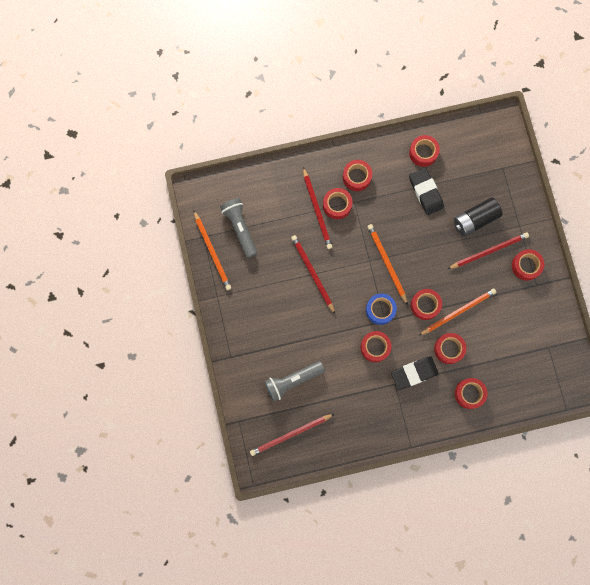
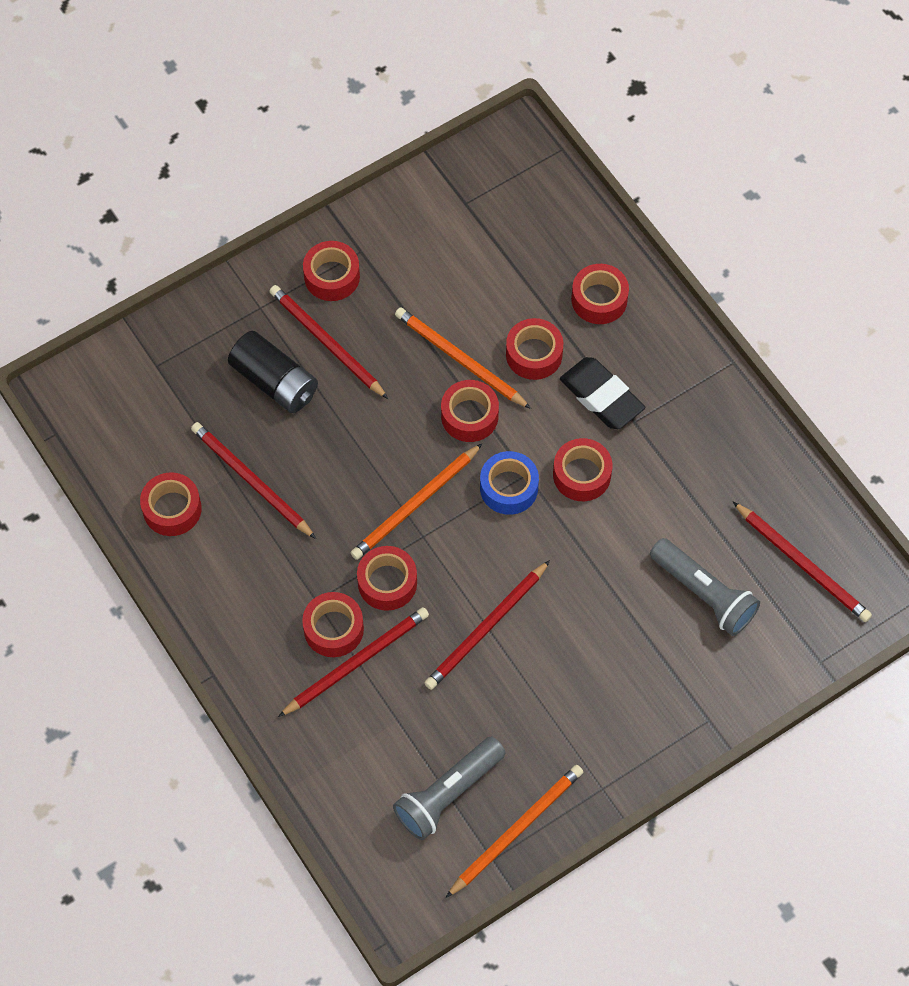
camera: 110 degrees left, 15 degrees down
red tape [343,160,372,191] -> red tape moved to [357,546,417,611]
black eraser [409,168,444,215] -> red pencil [191,422,316,539]

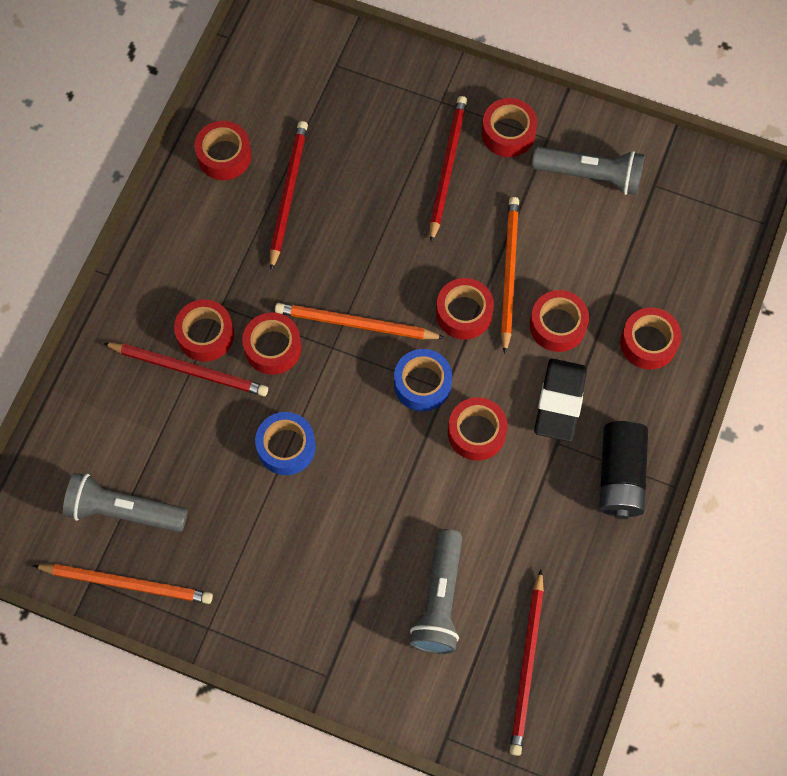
camera: 55 degrees right, 5 degrees up
black battery [228,331,318,413] -> black battery moved to [599,421,648,519]
red pencil [424,560,550,690] -> blue tape [255,412,316,475]
none -> grey flashlight [532,146,645,195]

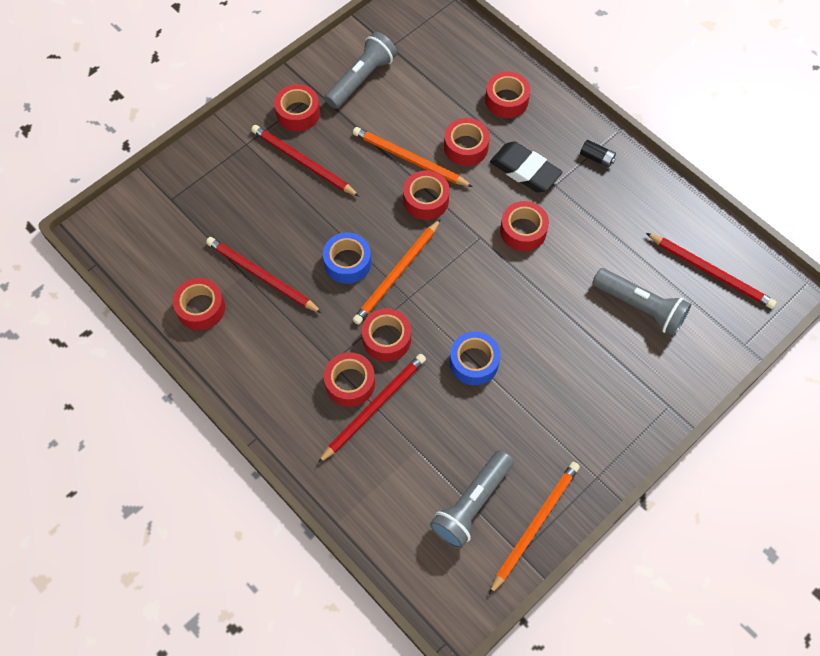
camera: 65 degrees left, 5 degrees down
blue tape [394,349,452,411] -> blue tape moved to [323,233,371,284]
black battery [599,421,648,519] -> black battery [580,140,616,168], size x0.48

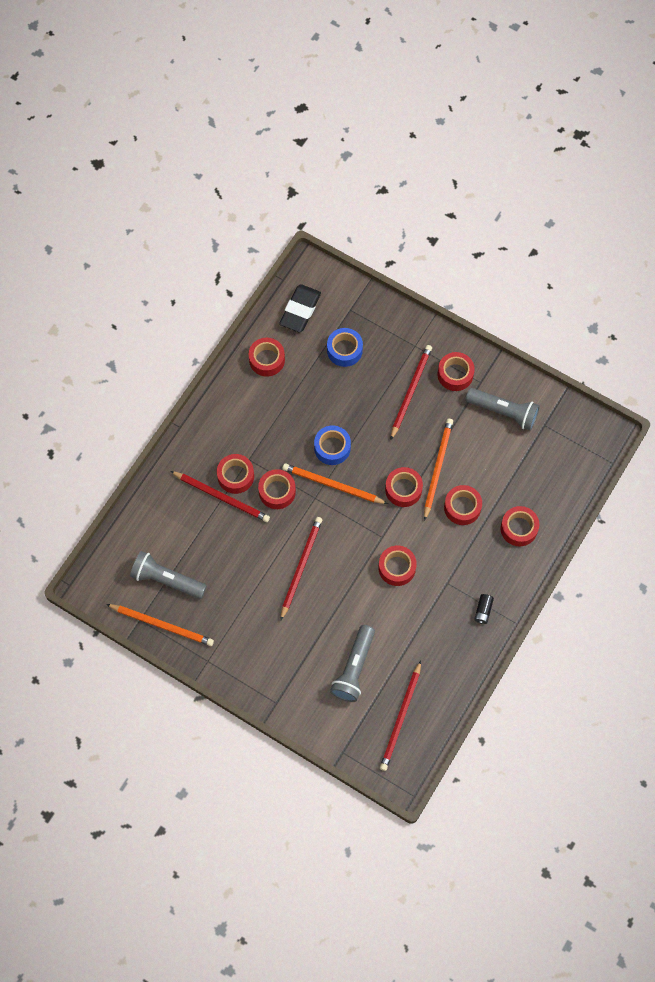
camera: 75 degrees right, 5 degrees up
red pencil [206,237,322,313] -> red pencil moved to [280,517,322,621]
blue tape [450,332,501,385] -> blue tape moved to [327,328,363,367]
black eraser [490,141,562,193] -> black eraser moved to [279,284,321,332]

